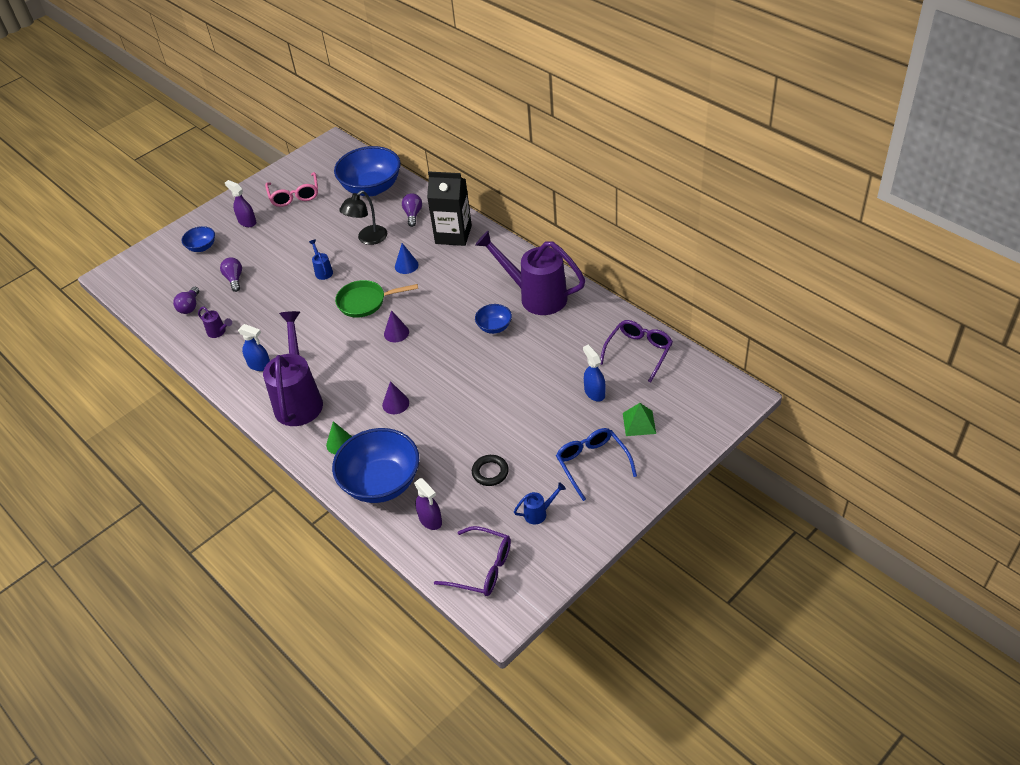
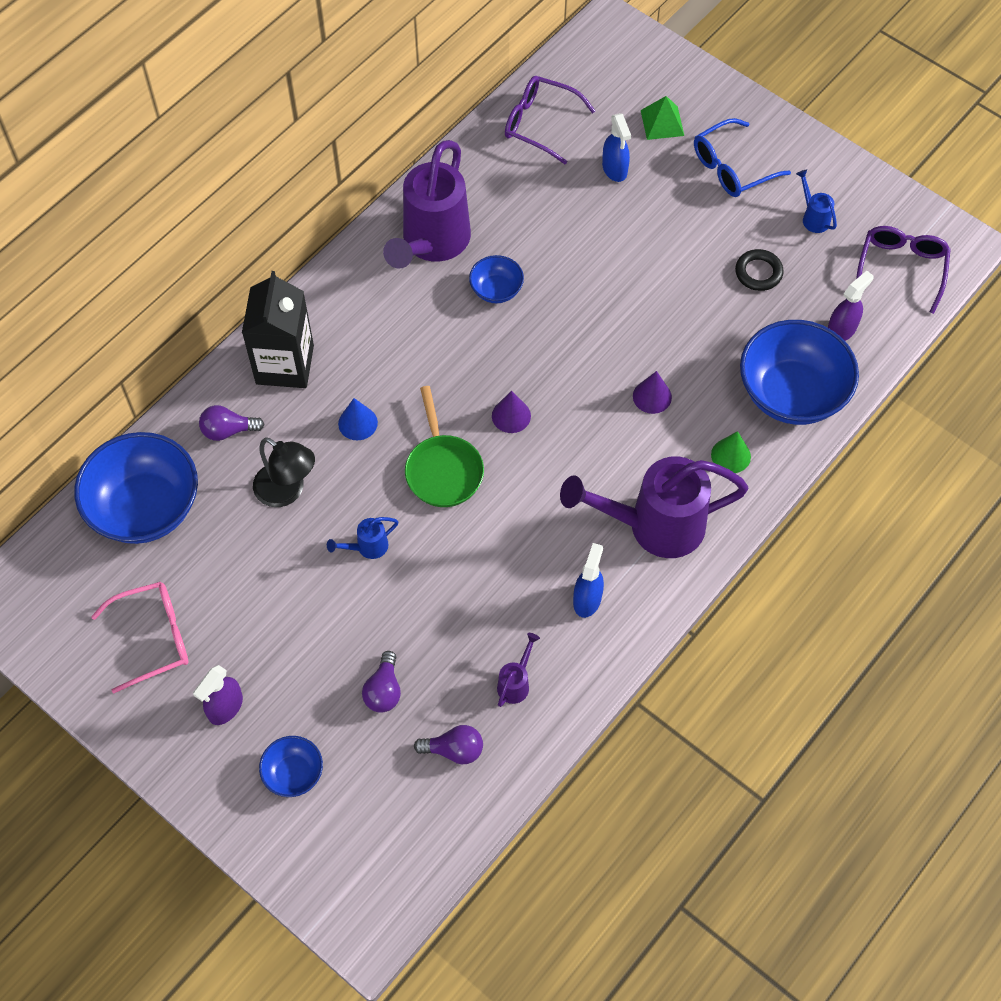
camera: 100 degrees left, 15 degrees up
purple light bulb [220,257,242,292] -> purple light bulb turned 60 degrees counterclockwise [362,651,401,713]
blue spray bottle [583,345,606,402] -> blue spray bottle turned 75 degrees counterclockwise [602,113,631,182]

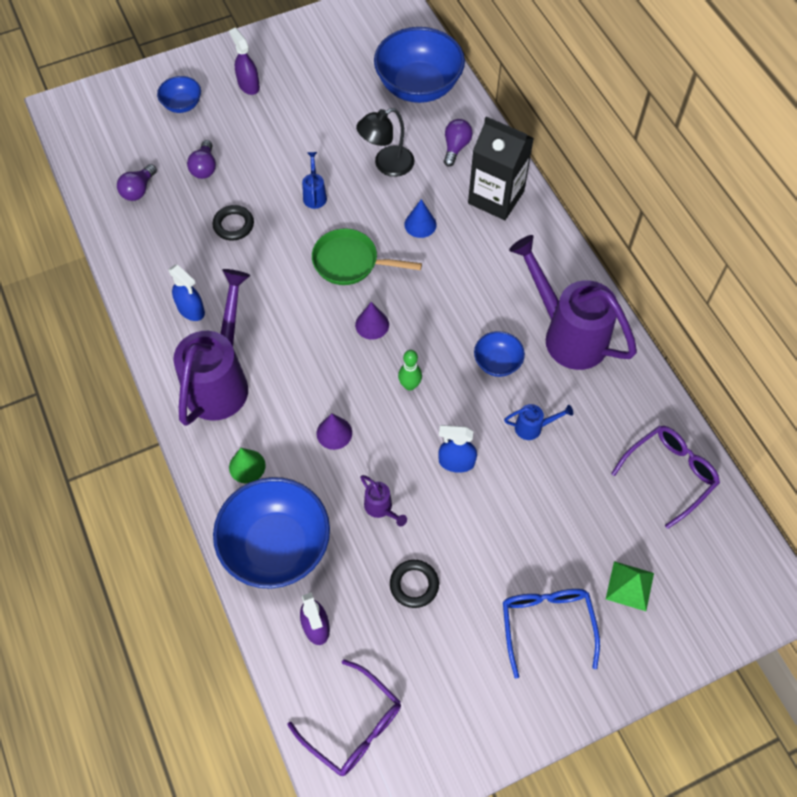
camera: 115 degrees right, 0 degrees up
pink glasses [91,582,188,693] -> none
purple light bulb [362,651,401,713] -> purple light bulb turned 120 degrees counterclockwise [187,140,216,179]
purple watering can [497,633,540,707] -> purple watering can moved to [360,475,407,526]
blue spray bottle [602,113,631,182] -> blue spray bottle moved to [438,425,477,473]
blue watering can [796,169,837,233] -> blue watering can moved to [504,404,573,440]
none -> black ring [212,205,254,241]
none -> green bowling pin [398,350,422,391]

